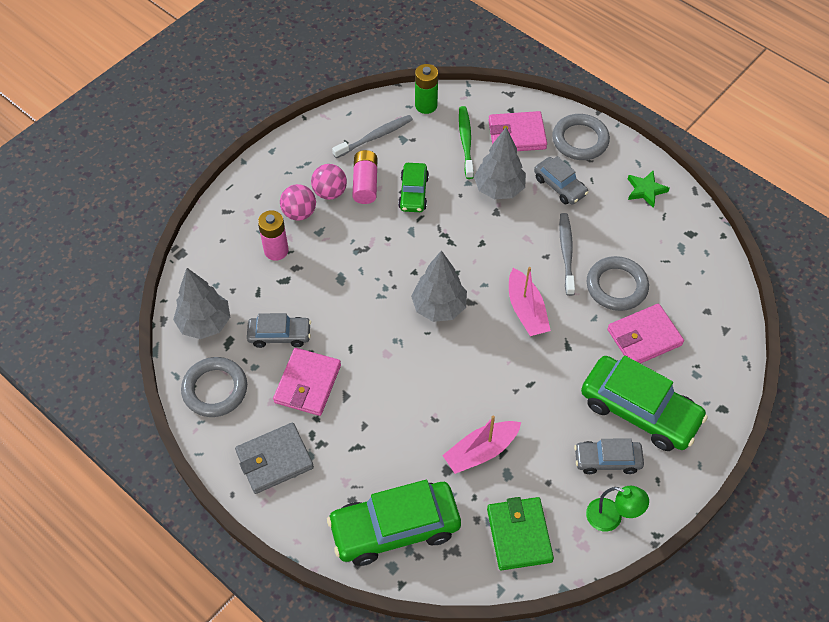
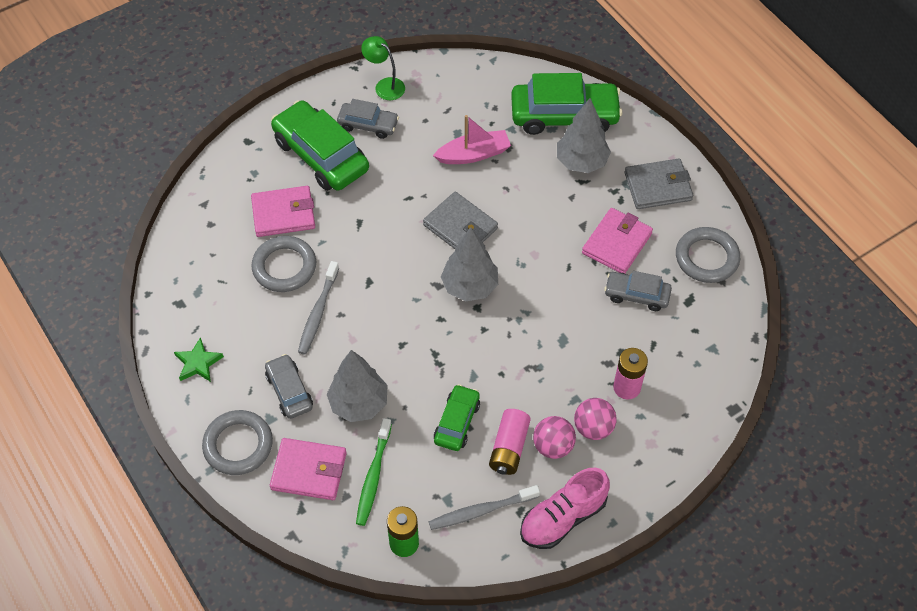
camera: 165 degrees left, 0 degrees up
grey tree [173,268,230,339] -> grey tree moved to [557,98,611,173]
green wallet [487,497,554,570] -> none
pink boat [509,267,551,336] -> none
none -> grey wallet [423,192,498,249]
none -> pink shoe [520,468,610,549]

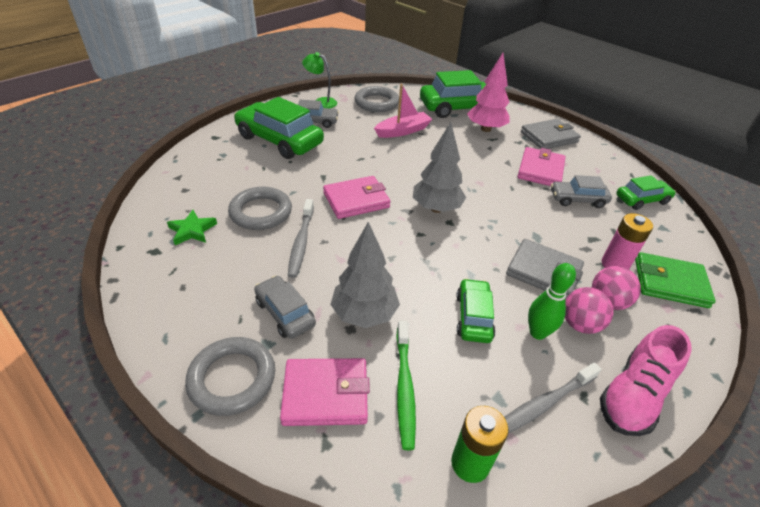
camera: 15 degrees left, 15 degrees down
green star [174,337,224,382] -> green star moved to [167,210,217,245]
pink wallet [251,186,315,237] -> pink wallet moved to [323,176,391,219]
grey wallet [423,192,498,249] -> grey wallet moved to [506,239,584,299]
pink battery [489,409,531,475] -> green bowling pin [528,263,576,340]
grey tree [557,98,611,173] -> pink tree [467,53,510,132]
grey ring [676,227,740,283] -> grey ring moved to [355,86,399,112]
none -> green car [616,175,676,210]
none -> green wallet [635,252,716,308]

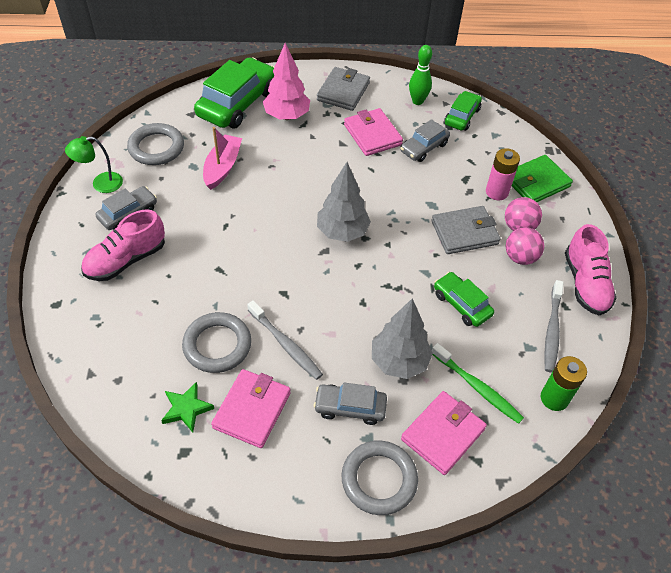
camera: 45 degrees left, 10 degrees up
green car [234,97,324,159] -> pink shoe [81,209,165,281]
pink wallet [323,176,391,219] -> pink wallet moved to [211,369,291,448]
green bowling pin [528,263,576,340] -> green bowling pin moved to [409,45,432,105]

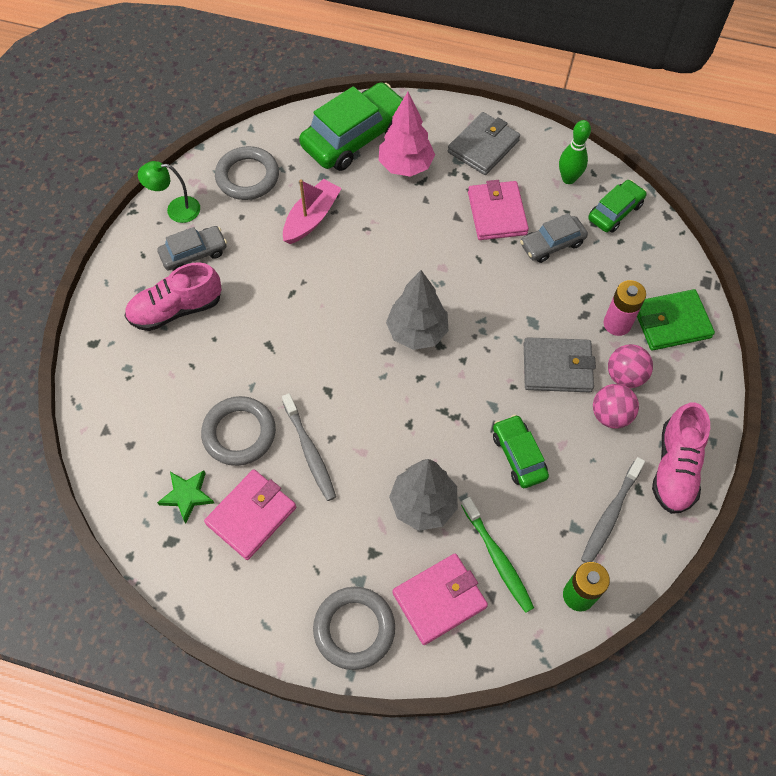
camera: 20 degrees right, 10 degrees up
grey car [314,382,387,425] -> none

